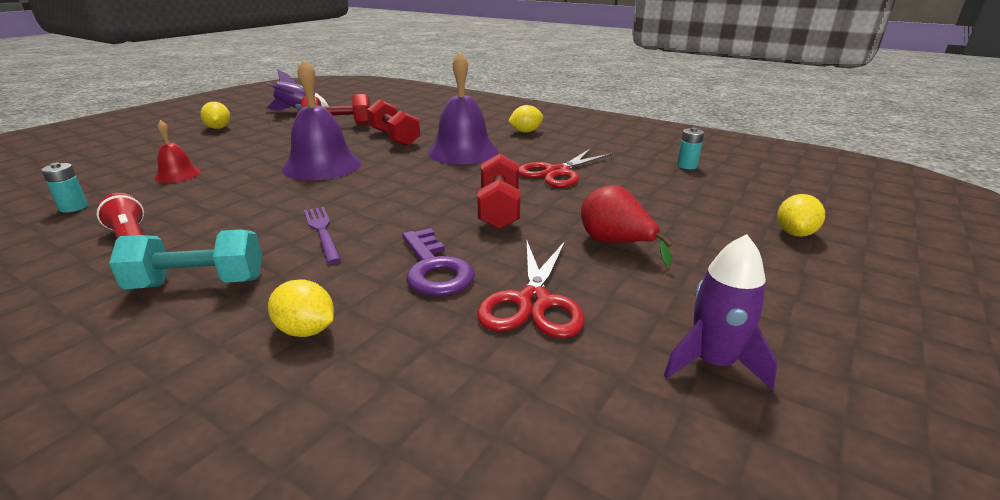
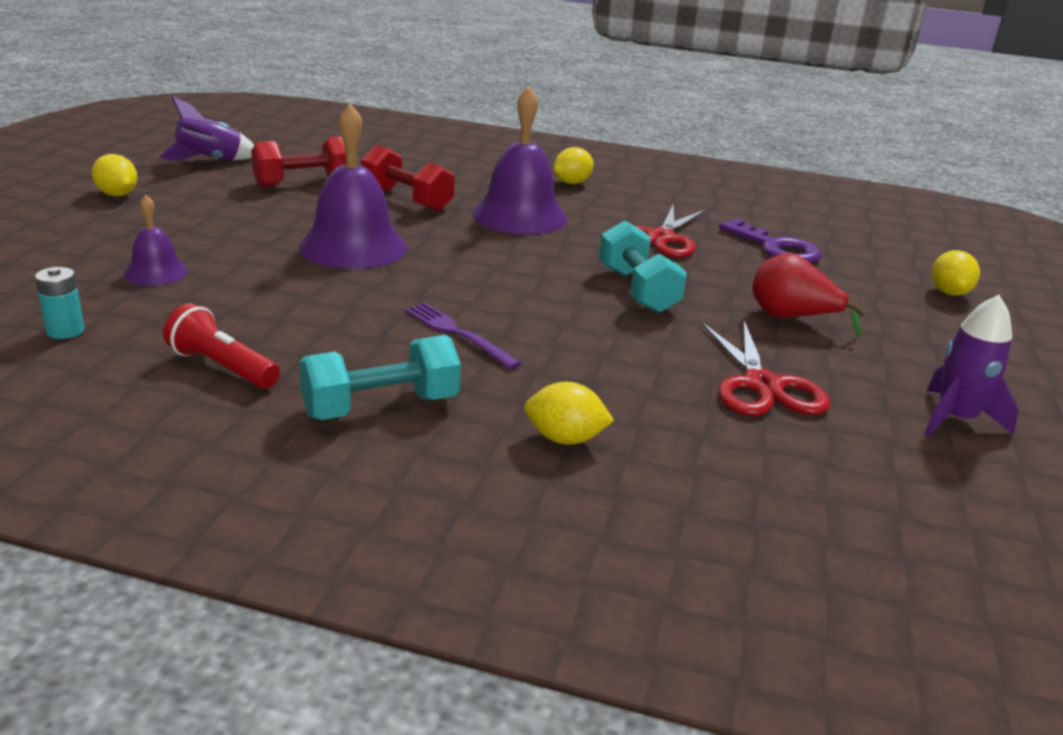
camera: 20 degrees left, 0 degrees up
red bell [154,120,201,183] -> purple bell [124,195,188,286]
purple key [402,228,475,296] -> purple key moved to [719,219,822,263]
red dumbbell [477,153,520,229] -> turquoise dumbbell [599,220,687,313]
turquoise battery [677,127,704,169] -> none

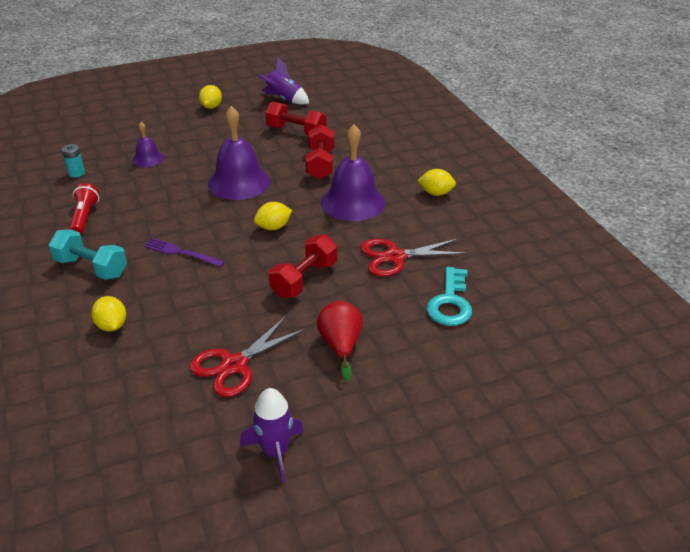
camera: 55 degrees right, 10 degrees up
purple fork [405,303,521,369] -> purple fork turned 75 degrees counterclockwise [144,238,225,267]
turquoise dumbbell [599,220,687,313] -> red dumbbell [269,234,337,298]
purple key [719,219,822,263] -> turquoise key [427,267,472,326]
yellow lemon [932,250,980,296] -> yellow lemon moved to [254,202,292,230]

